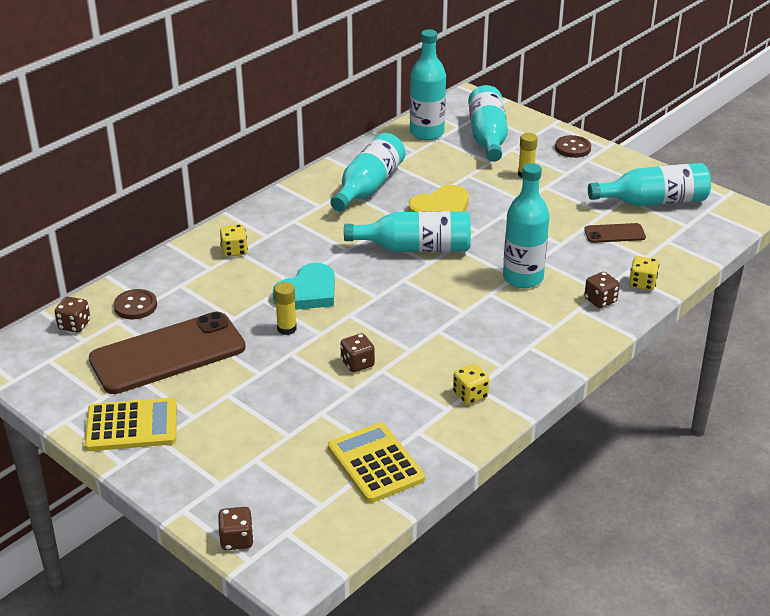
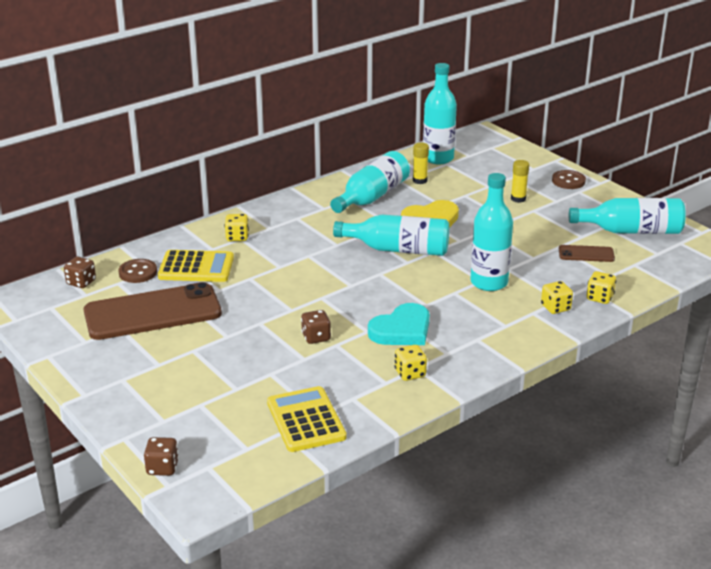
camera: 10 degrees right, 5 degrees down
yellow calculator [85,398,177,451] -> yellow calculator moved to [158,250,234,282]
turquoise heart [273,263,335,310] -> turquoise heart moved to [368,303,430,345]
yellow glue stick [274,282,297,335] -> yellow glue stick moved to [413,142,429,184]
turquoise bottle [468,85,508,162] -> none
brown dice [584,272,619,308] -> yellow dice [541,281,573,314]

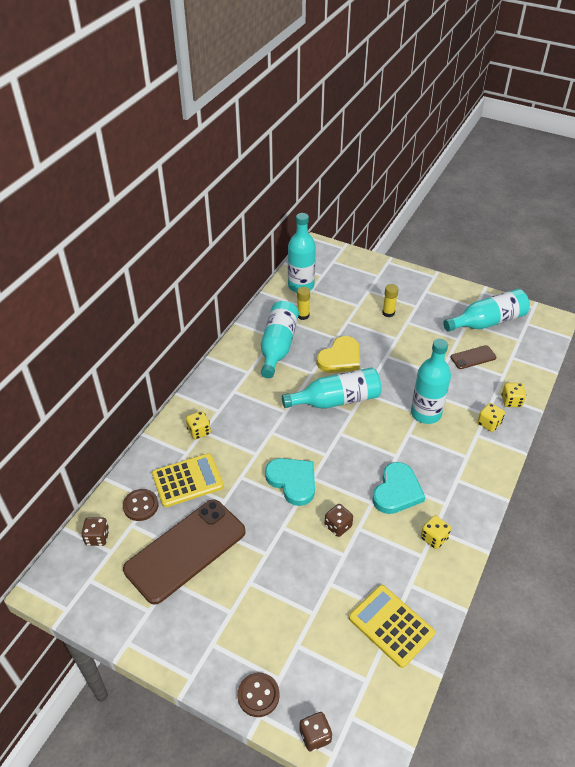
camera: 25 degrees left, 15 degrees up
brown button [552,170,586,189] -> brown button moved to [237,673,280,717]
none -> turquoise heart [265,458,315,506]

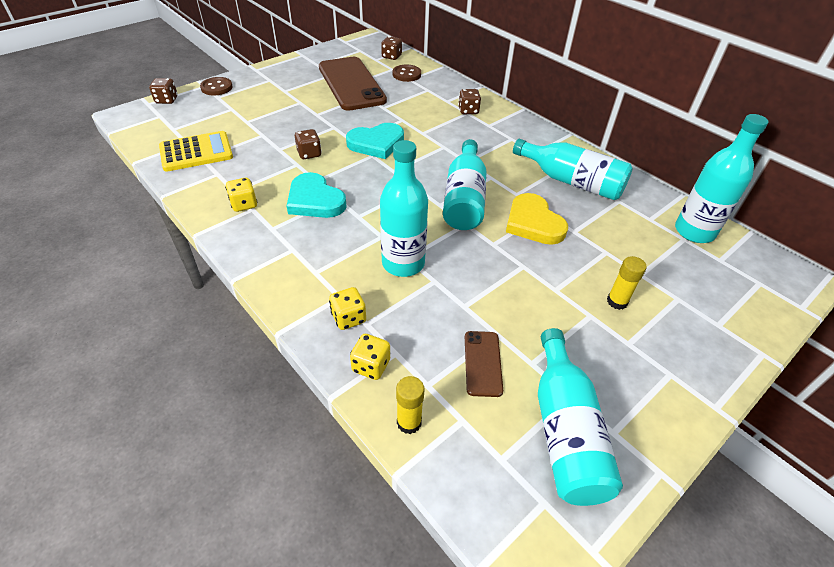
camera: 110 degrees right, 0 degrees up
yellow calculator [152,453,224,507] -> none
yellow dice [186,411,211,439] -> brown dice [458,89,481,114]
yellow glue stick [297,287,310,320] -> yellow glue stick moved to [396,376,425,434]

